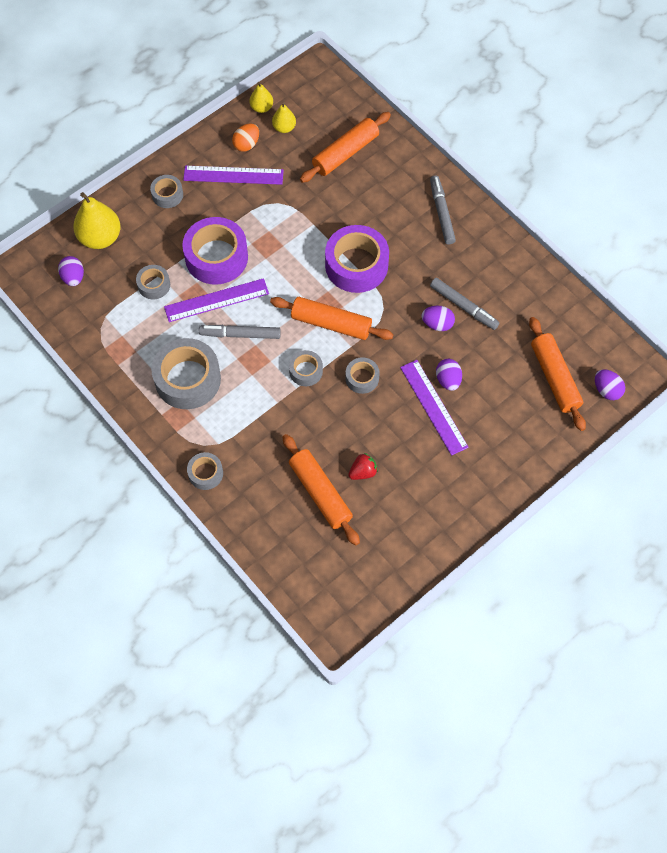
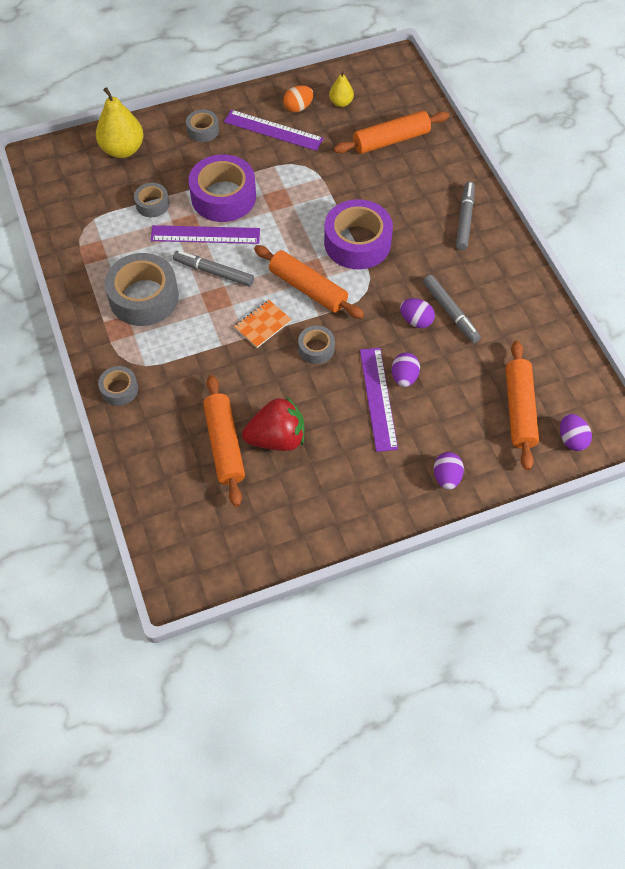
camera: 20 degrees right, 5 degrees down
purple egg [58,256,84,286] -> purple egg moved to [434,452,464,490]
yellow pear [249,82,273,113] -> none
grey tape [289,350,323,386] -> orange notebook [234,300,292,348]
red strawberry [348,453,378,480] -> red strawberry [242,396,304,451], size x1.89

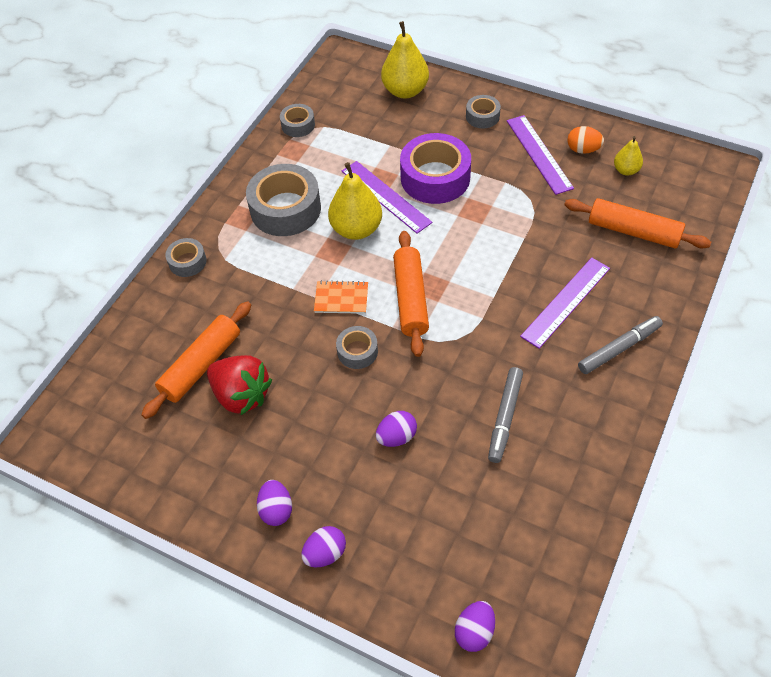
camera: 50 degrees right, 5 degrees down
grey tape [134,183,169,217] -> grey tape moved to [280,104,315,137]
grey marker [173,251,254,286] -> yellow pear [328,162,382,240]
purple tape [324,199,393,269] -> none
purple ruler [360,348,398,452] -> purple ruler moved to [520,257,610,349]
purple egg [400,298,435,328] -> purple egg moved to [257,480,292,526]
orange rolling pin [506,341,539,470] -> none

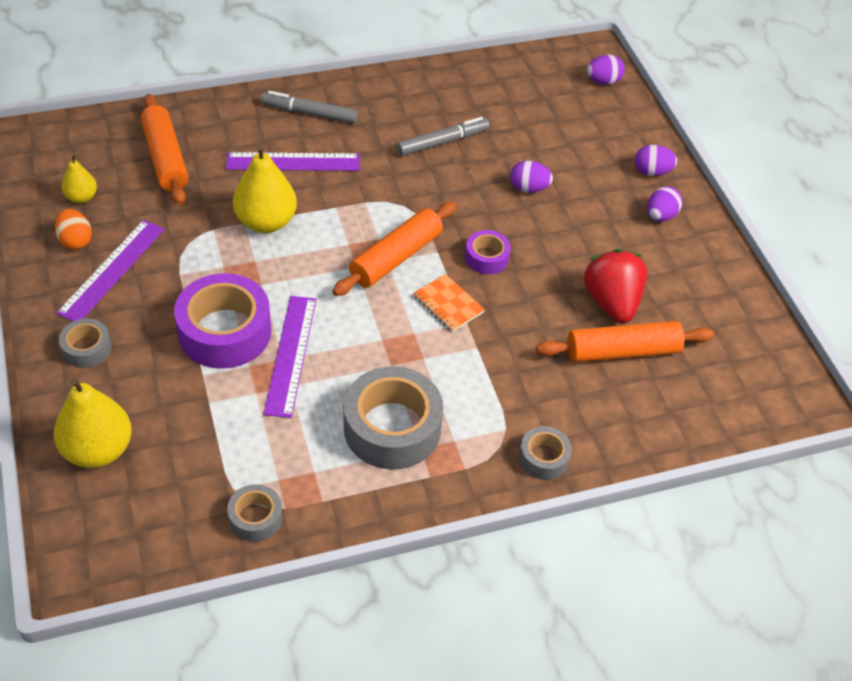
camera: 140 degrees left, 5 degrees down
yellow pear [328,162,382,240] -> yellow pear moved to [233,145,297,233]
grey tape [336,326,378,369] -> purple tape [465,230,511,274]

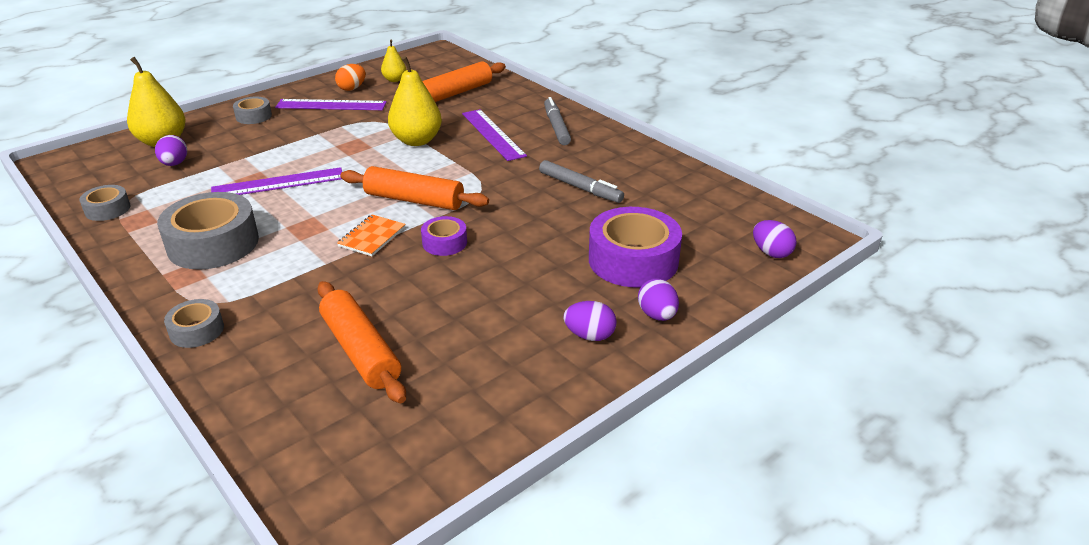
camera: 70 degrees right, 15 degrees down
purple tape [174,273,271,369] -> purple tape moved to [589,207,682,288]
purple egg [510,161,553,193] -> purple egg moved to [155,135,187,166]
red strawberry [584,249,647,323] -> none

